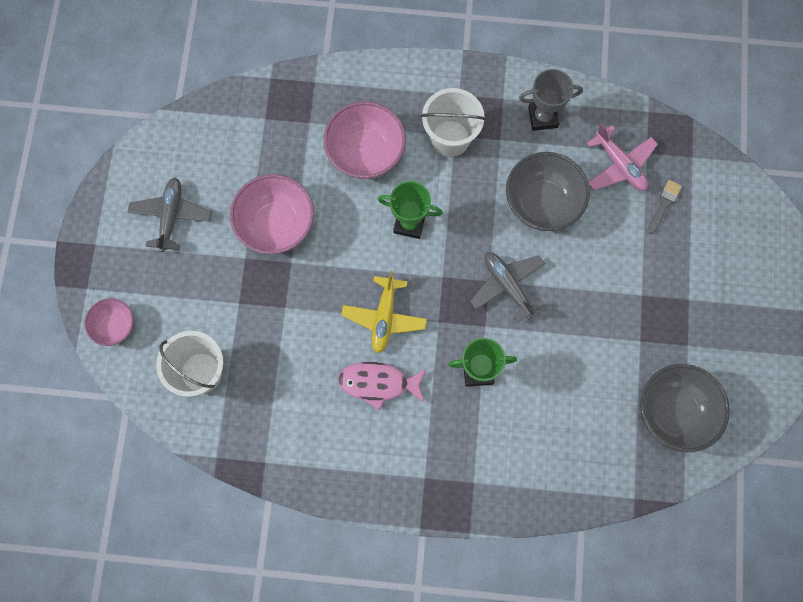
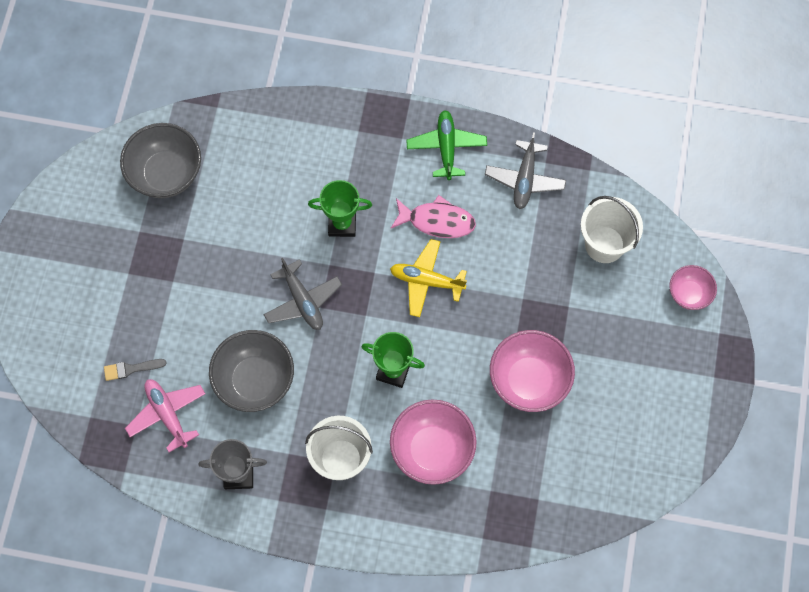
camera: 175 degrees left, 5 degrees down
grey plane [127,177,212,252] -> grey plane moved to [485,132,566,209]
yellow plane [341,270,427,353] -> yellow plane turned 90 degrees counterclockwise [390,239,467,317]
grey brush [647,180,682,234] -> grey brush turned 45 degrees clockwise [104,359,167,381]
none -> green plane [406,110,487,180]

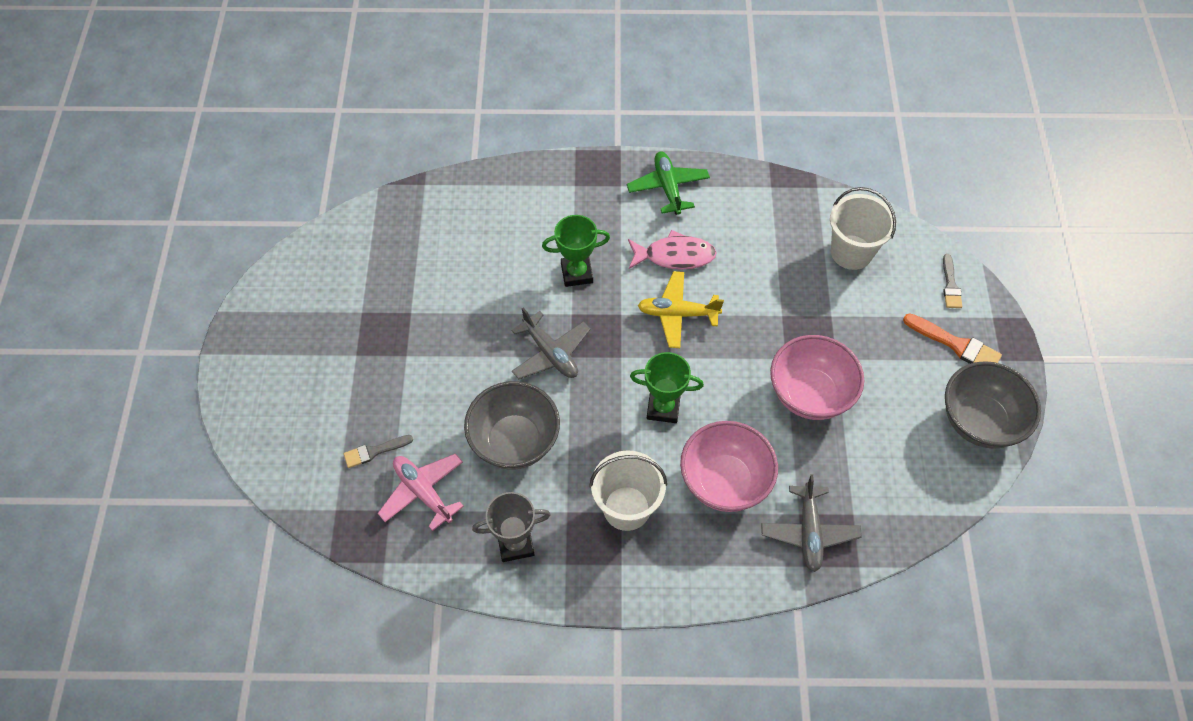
camera: 10 degrees left, 10 degrees down
grey bowl [120,123,201,198] -> grey bowl moved to [945,361,1041,449]
grey plane [485,132,566,209] -> grey plane moved to [761,475,862,572]
pink bowl [669,265,717,310] -> grey brush [943,254,962,308]
none -> orange brush [903,313,1002,364]

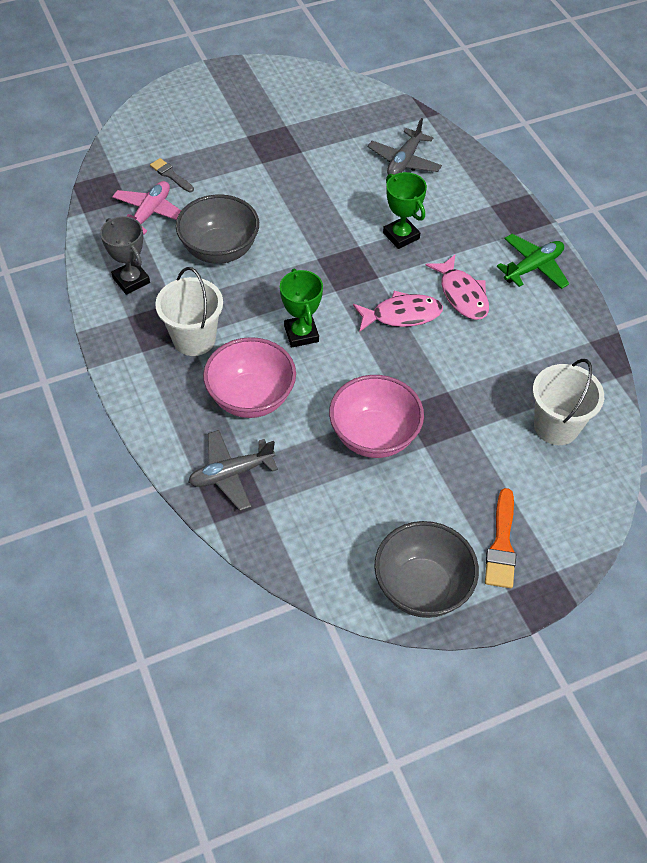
camera: 65 degrees right, 5 degrees down
grey plane [511,308,590,379] -> grey plane moved to [368,118,442,175]
yellow plane [638,271,724,348] -> pink fish [353,291,443,332]
grey brush [943,254,962,308] -> none

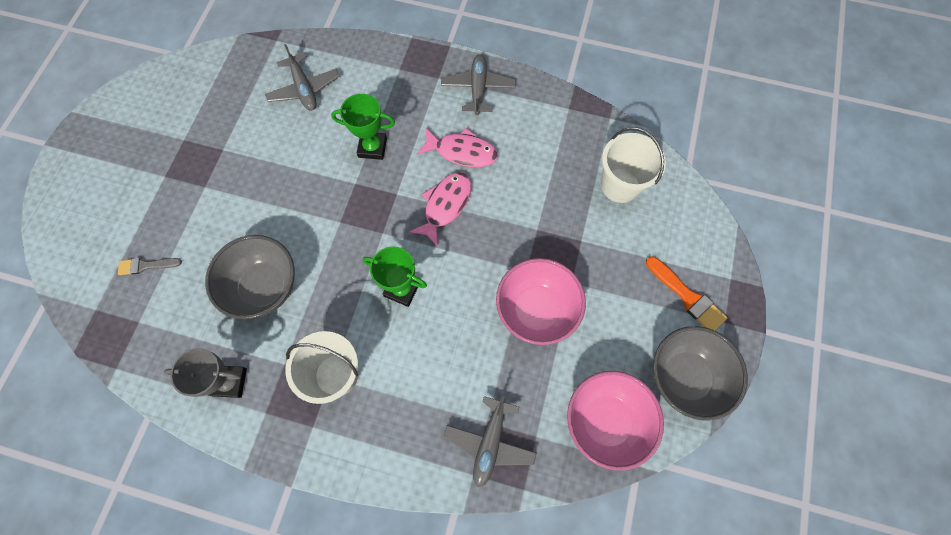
camera: 50 degrees left, 15 degrees up
pink plane [112,181,181,235] -> none
pink bowl [203,337,296,418] -> pink bowl moved to [567,371,664,471]
green plane [497,234,570,289] -> grey plane [441,54,516,115]

